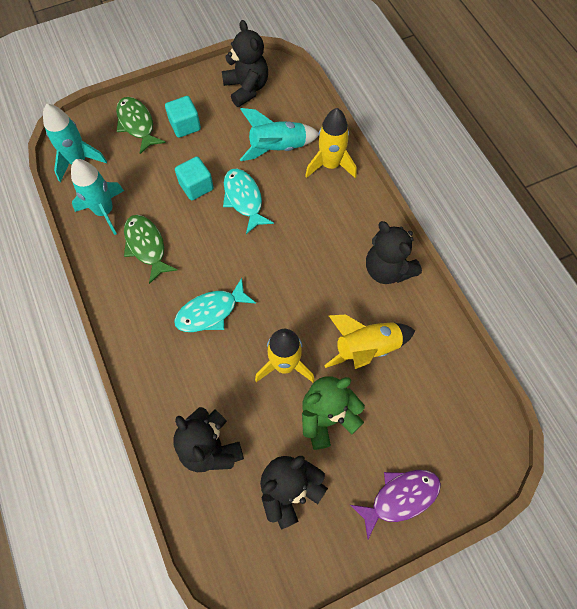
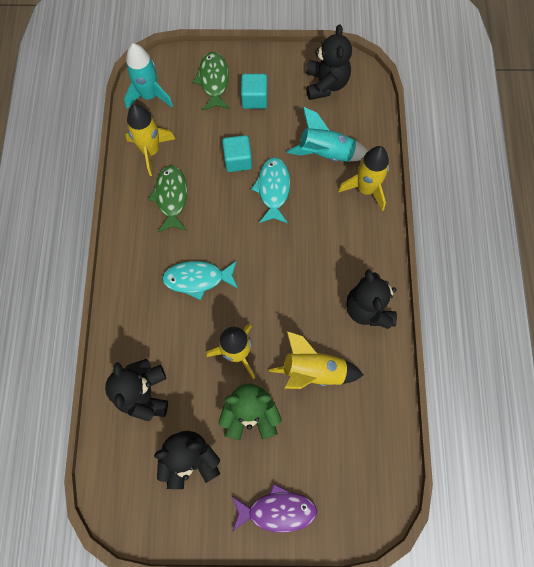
camera: 25 degrees right, 5 degrees up
turquoise rocket [71,159,124,235] -> yellow rocket [125,104,175,176]

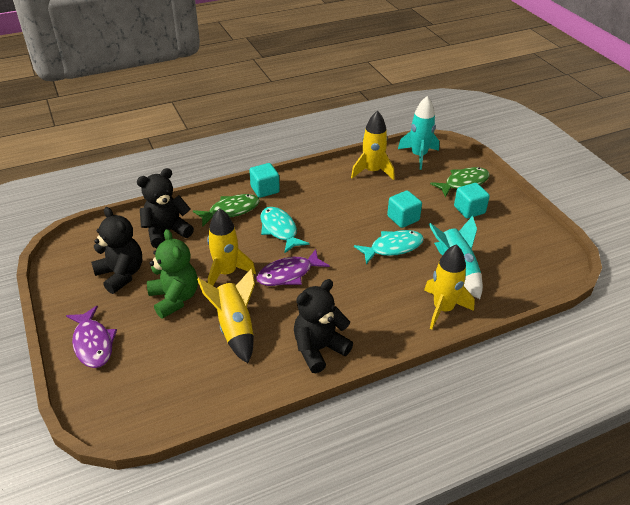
camera: 65 degrees right, 30 degrees down
green fish [148,165,187,232] -> green fish moved to [193,194,260,227]
black teddy bear [306,24,352,100] -> none
none -> turquoise cube [249,163,280,198]
none -> purple fish [256,249,330,286]

